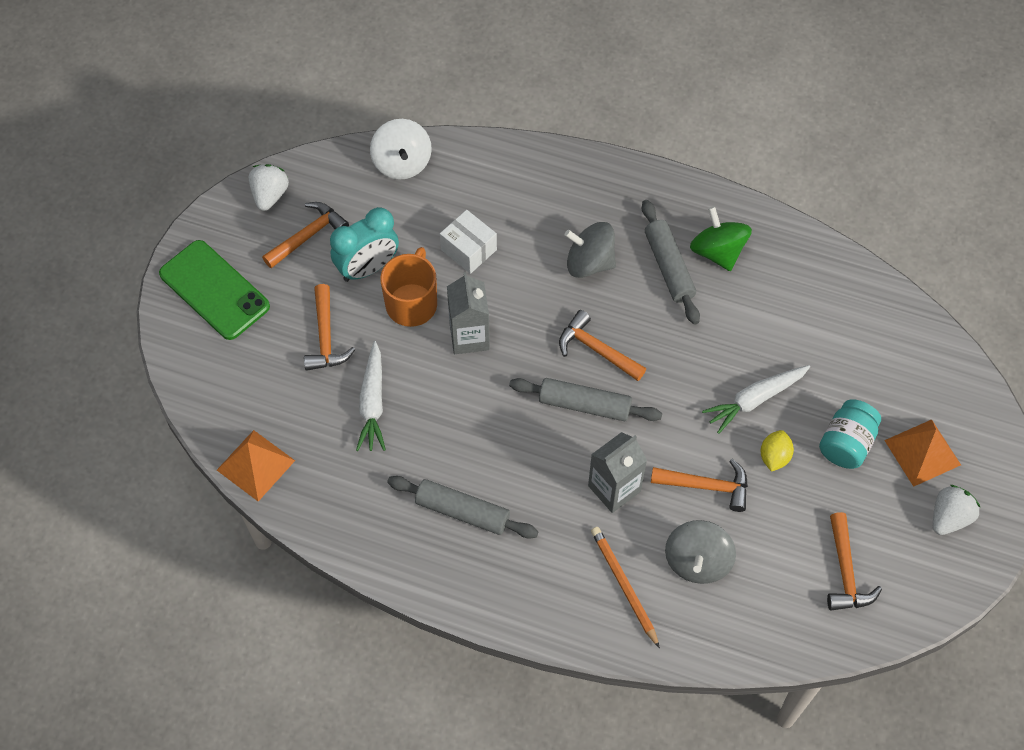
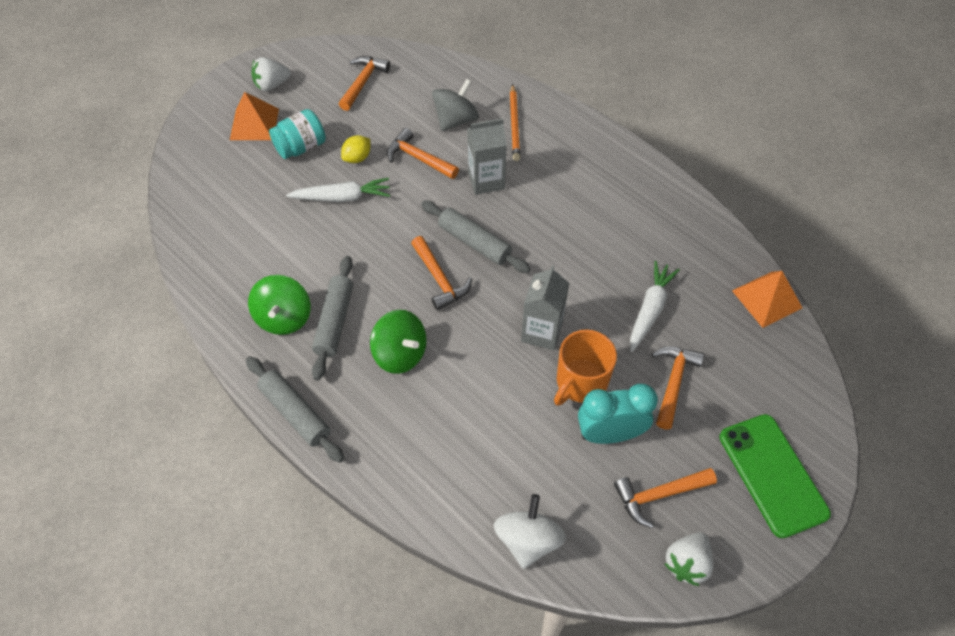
camera: 155 degrees left, 5 degrees down
grey rolling pin [387,476,538,539] -> grey rolling pin moved to [246,356,344,463]
white box [440,210,497,274] -> none
grey spinning top [565,222,616,278] -> green spinning top [370,310,427,374]

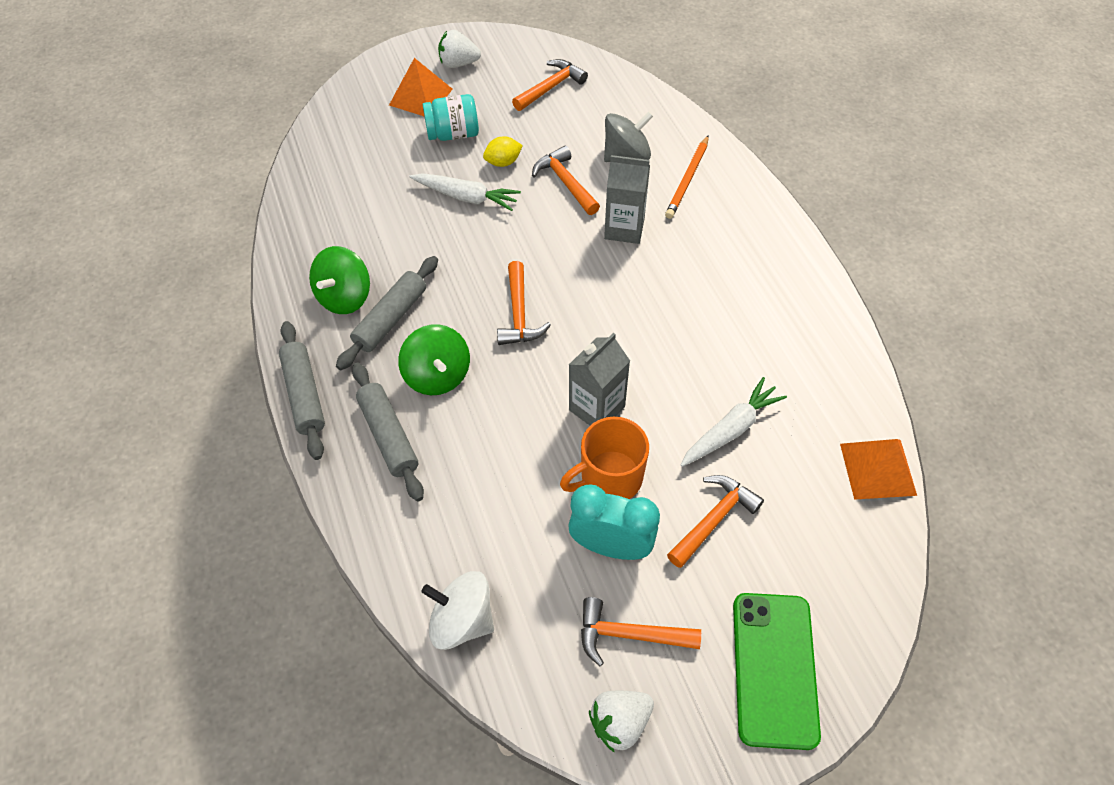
camera: 25 degrees right, 0 degrees up
grey rolling pin [421,200,531,273] -> grey rolling pin moved to [352,363,424,502]
white spinning top [494,494,566,569] -> white spinning top turned 105 degrees counterclockwise [421,571,494,650]

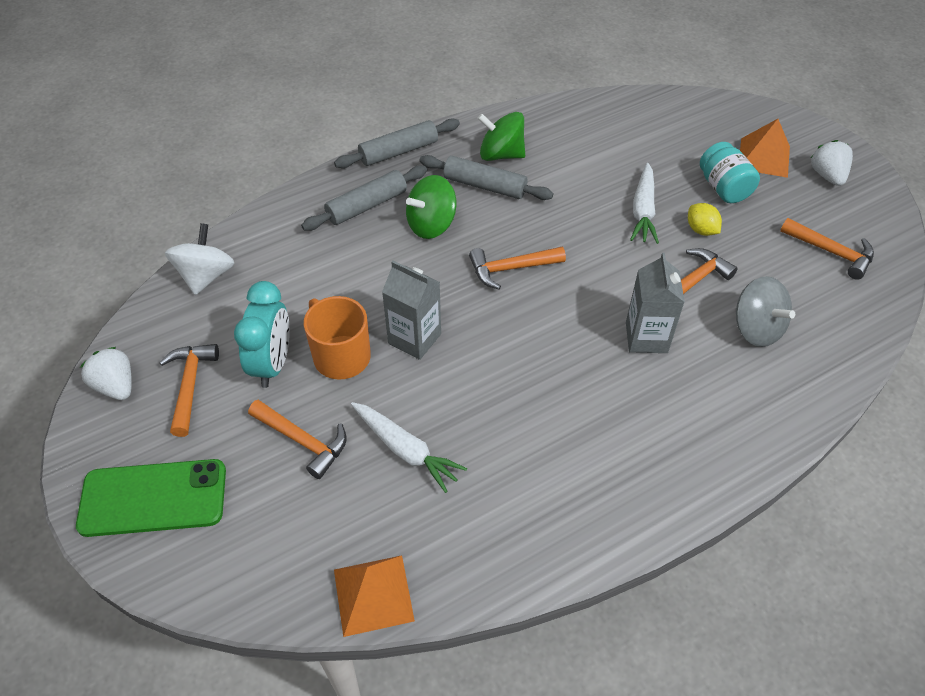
camera: 80 degrees right, 5 degrees down
orange pencil [665,135,709,219] -> none

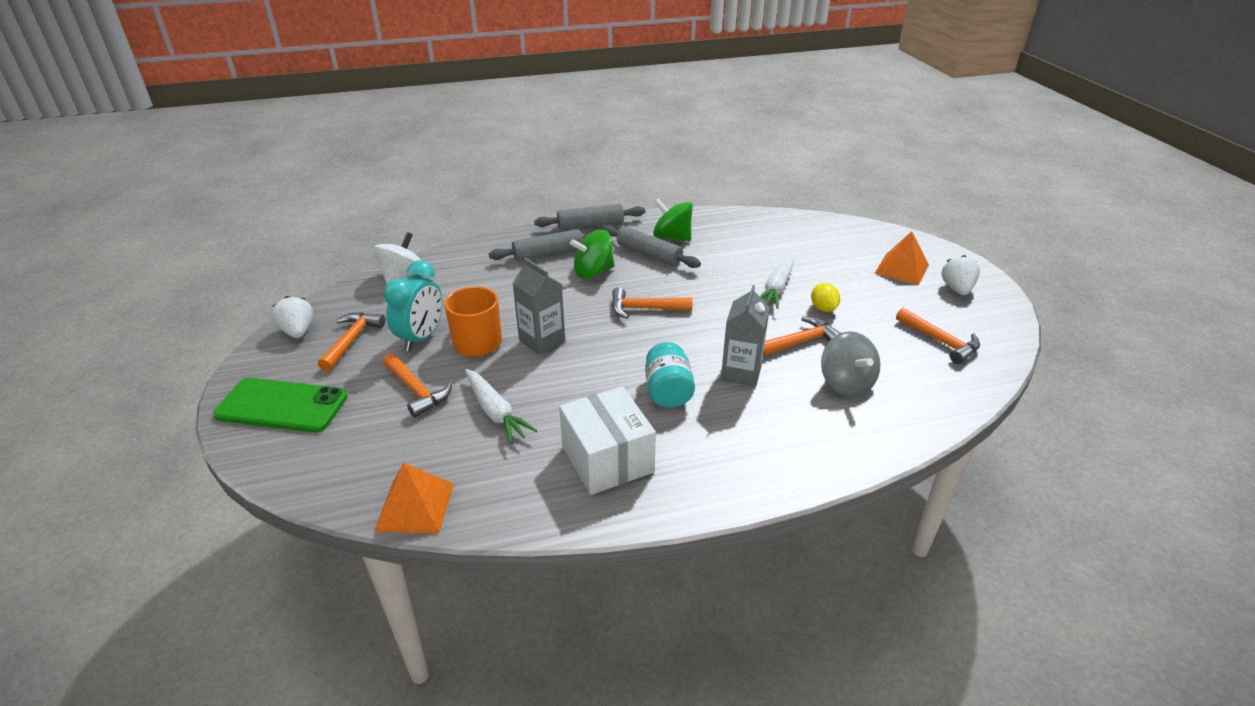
camera: 15 degrees right, 15 degrees down
turquoise jar [700,142,760,203] -> turquoise jar moved to [645,342,695,408]
none -> white box [559,386,656,495]

